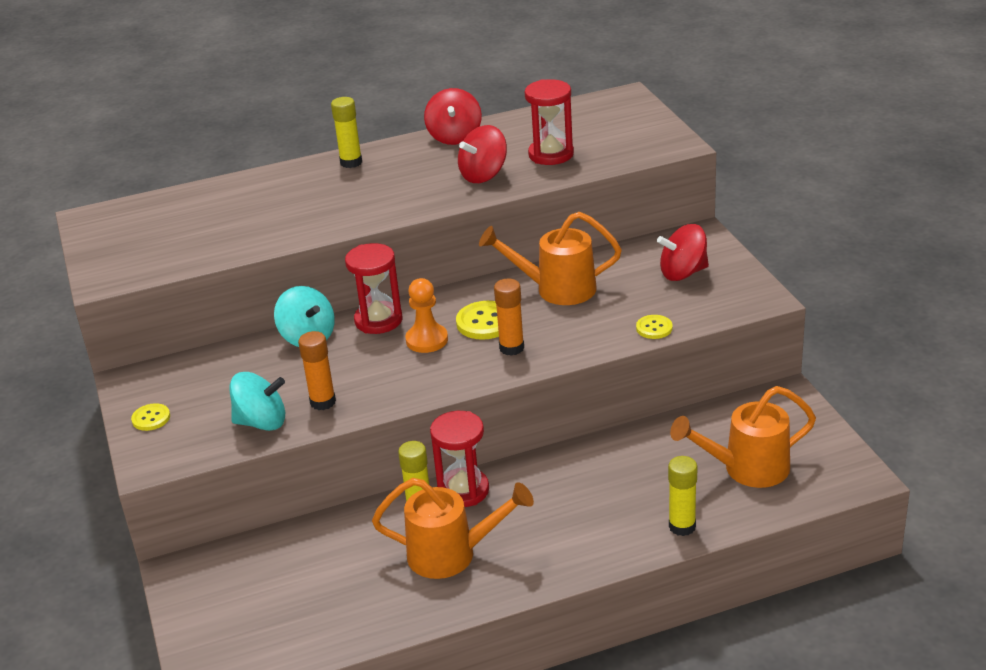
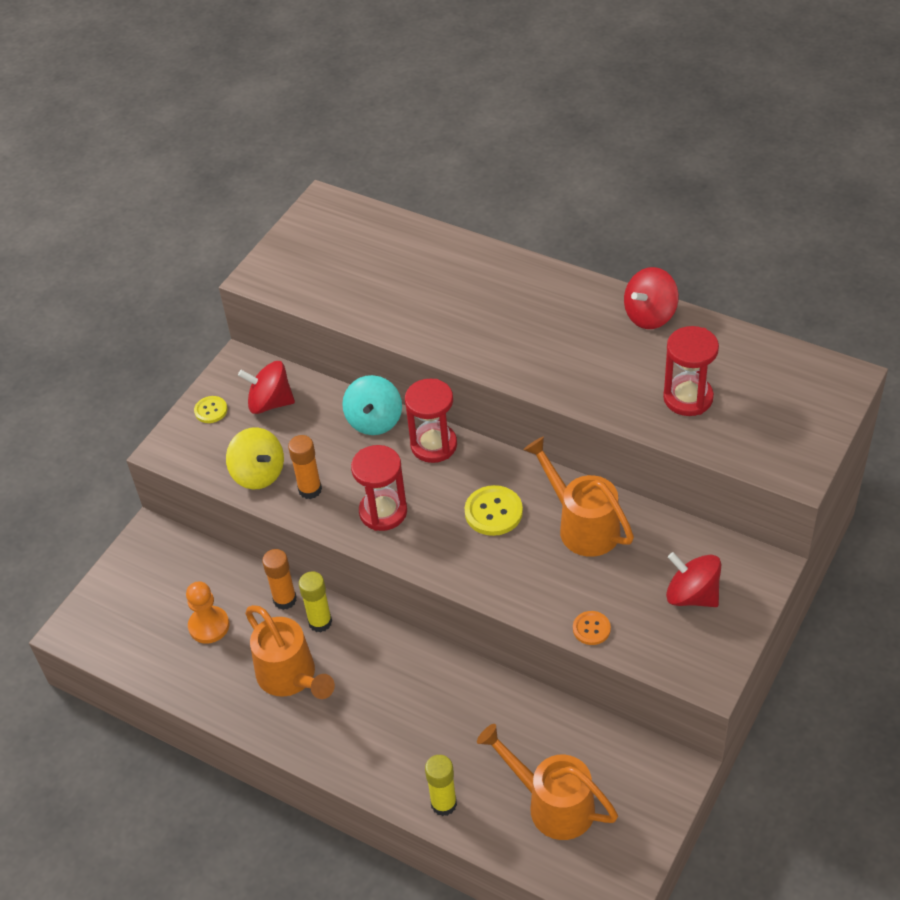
camera: 50 degrees right, 15 degrees up
turquoise spinning top [229,372,285,431] -> yellow spinning top [226,428,284,489]
yellow glue stick [331,97,362,168] -> none
orange pawn [405,278,448,353] -> orange pawn moved to [186,581,230,644]
red hourglass [430,411,489,507] -> red hourglass moved to [351,445,407,531]
red spinning top [458,125,507,183] -> red spinning top moved to [238,361,295,414]
orange glue stick [494,278,524,356] -> orange glue stick moved to [262,549,297,610]
yellow button [636,315,673,339] -> orange button [573,611,611,645]

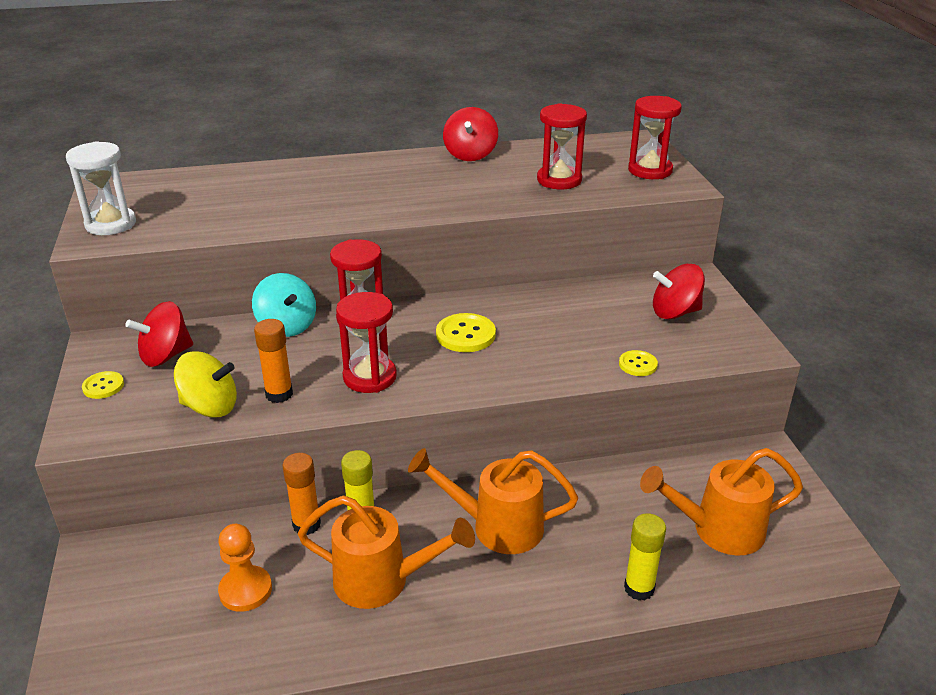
camera: 45 degrees left, 15 degrees down
orange watering can [523,437,634,557] -> orange watering can moved to [408,448,578,554]
orange button [573,611,611,645] -> yellow button [619,350,658,376]
none -> white hourglass [66,141,136,235]
none -> red hourglass [628,96,682,179]

